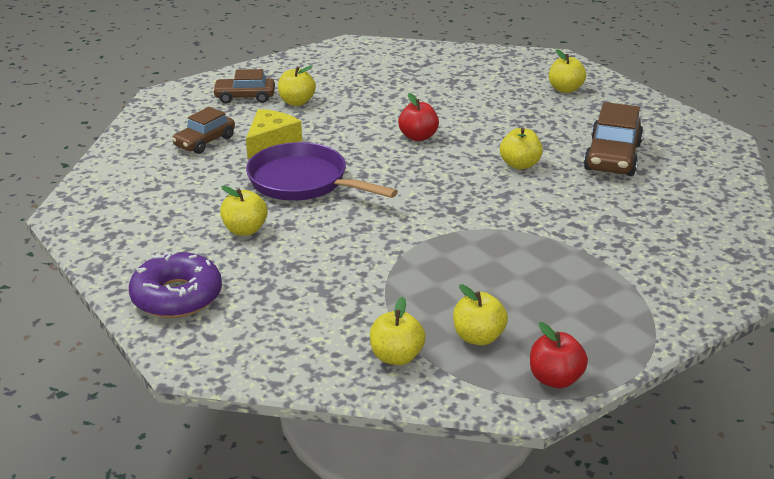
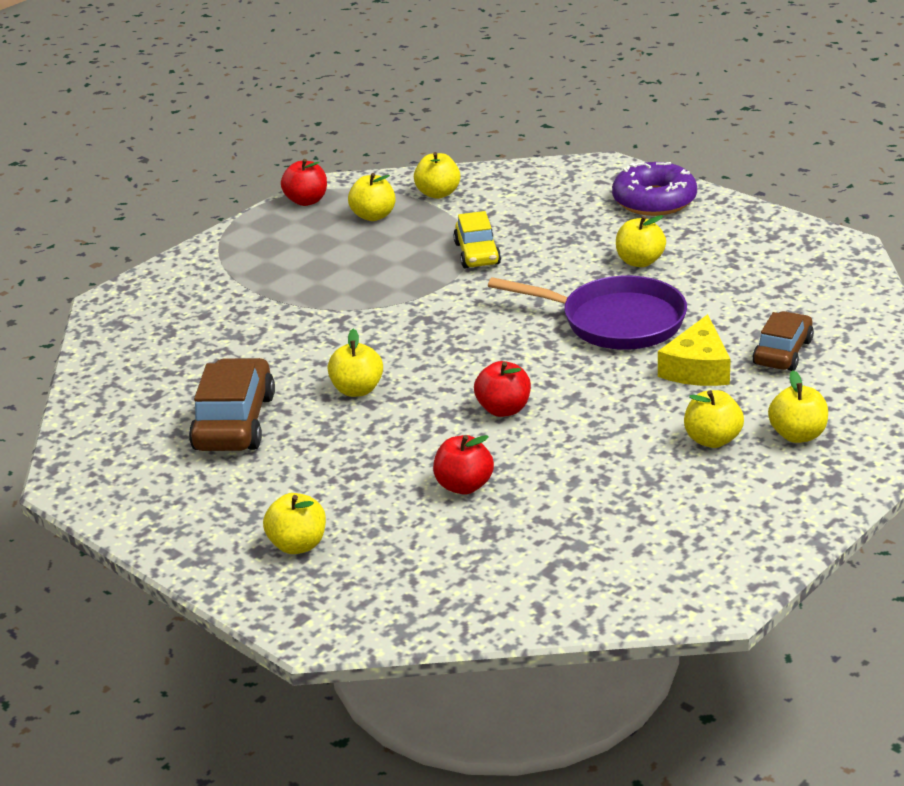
camera: 170 degrees right, 0 degrees up
brown car [212,69,275,104] -> yellow apple [768,370,828,443]
none -> red apple [433,435,494,494]
none -> yellow car [453,211,501,268]

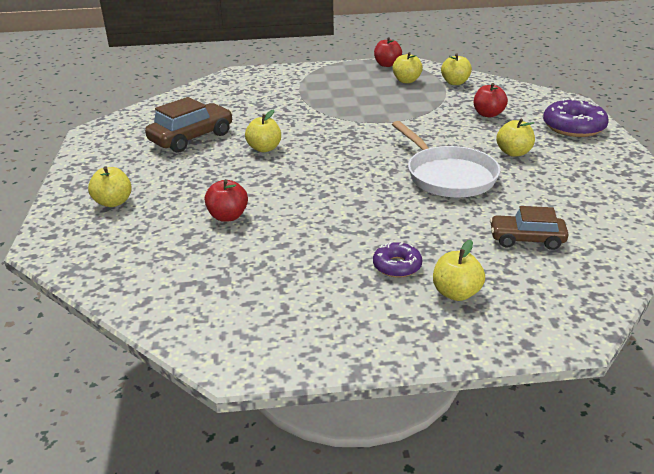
camera: 40 degrees right, 0 degrees up
yellow car [453,211,501,268] -> none
red apple [474,361,531,417] -> red apple moved to [474,83,508,118]
purple pan [488,276,687,350] -> white pan [392,121,501,198]
yellow cheese [658,314,731,386] -> none
yellow apple [684,390,744,448] -> purple donut [373,242,422,278]
brown car [753,311,814,371] -> brown car turned 150 degrees counterclockwise [490,206,569,250]

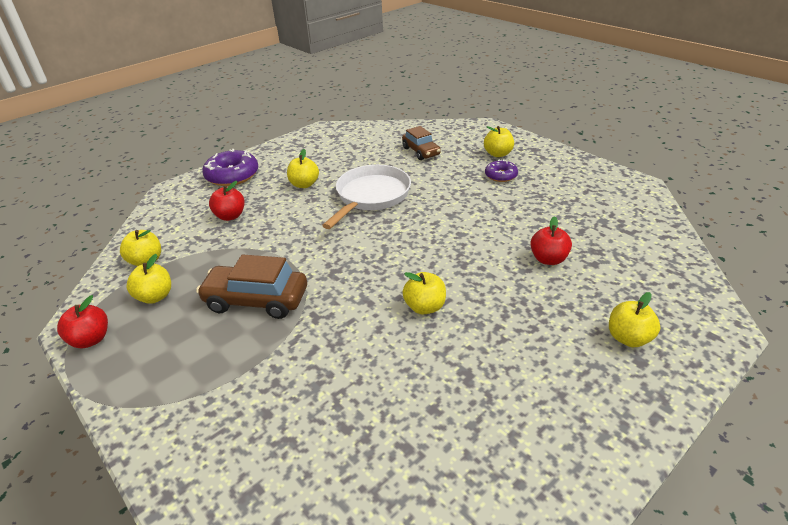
camera: 125 degrees left, 5 degrees up
brown car [145,97,233,153] -> brown car moved to [196,254,307,319]

